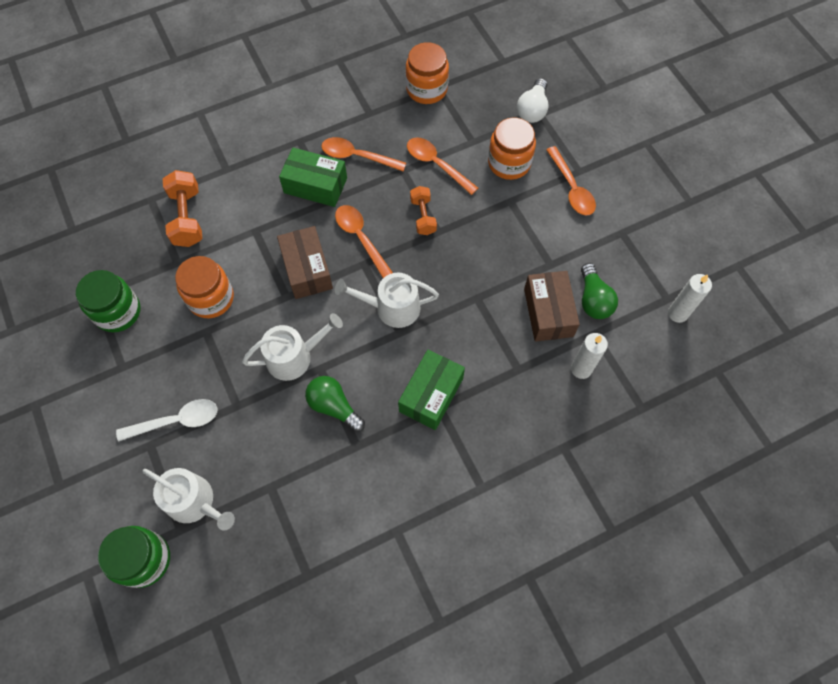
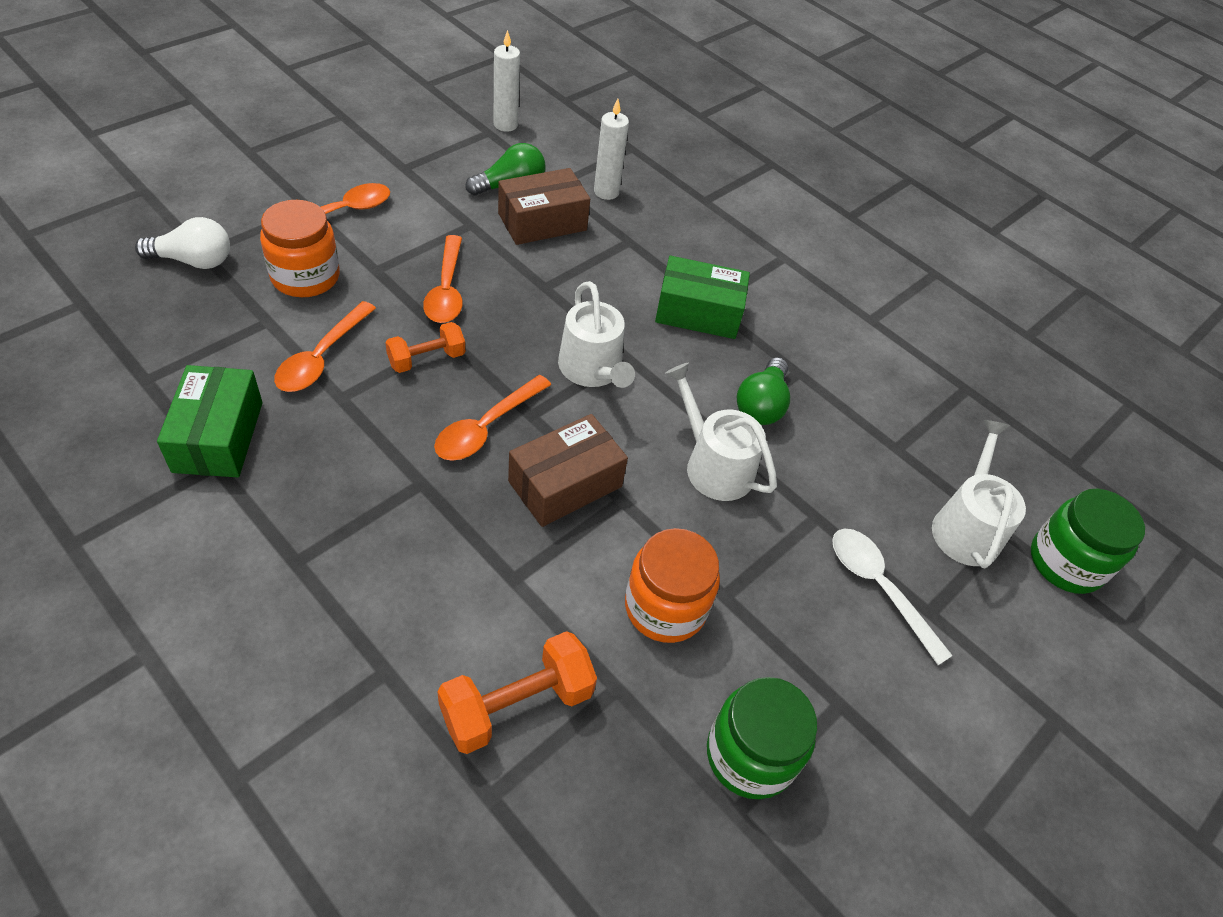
camera: 115 degrees left, 15 degrees down
green box [279,147,347,207] -> green box moved to [157,365,263,477]
orange spoon [321,137,406,171] -> orange spoon moved to [423,235,463,323]
orange jar [406,42,449,104] -> none

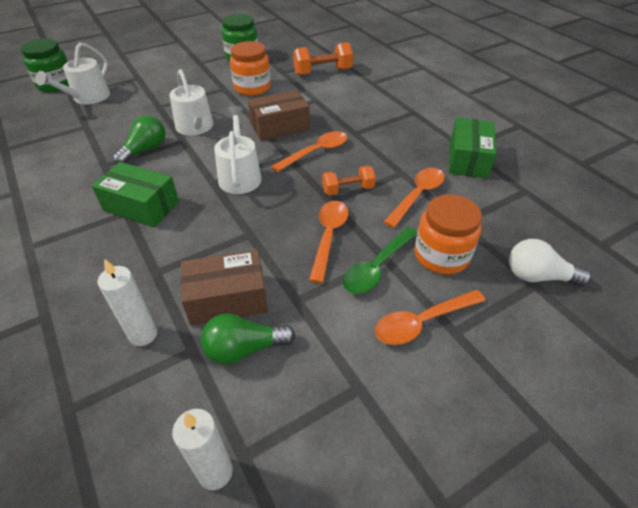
camera: 160 degrees left, 5 degrees down
white spoon [832,529,953,665] -> none
none -> green spoon [343,227,417,294]

